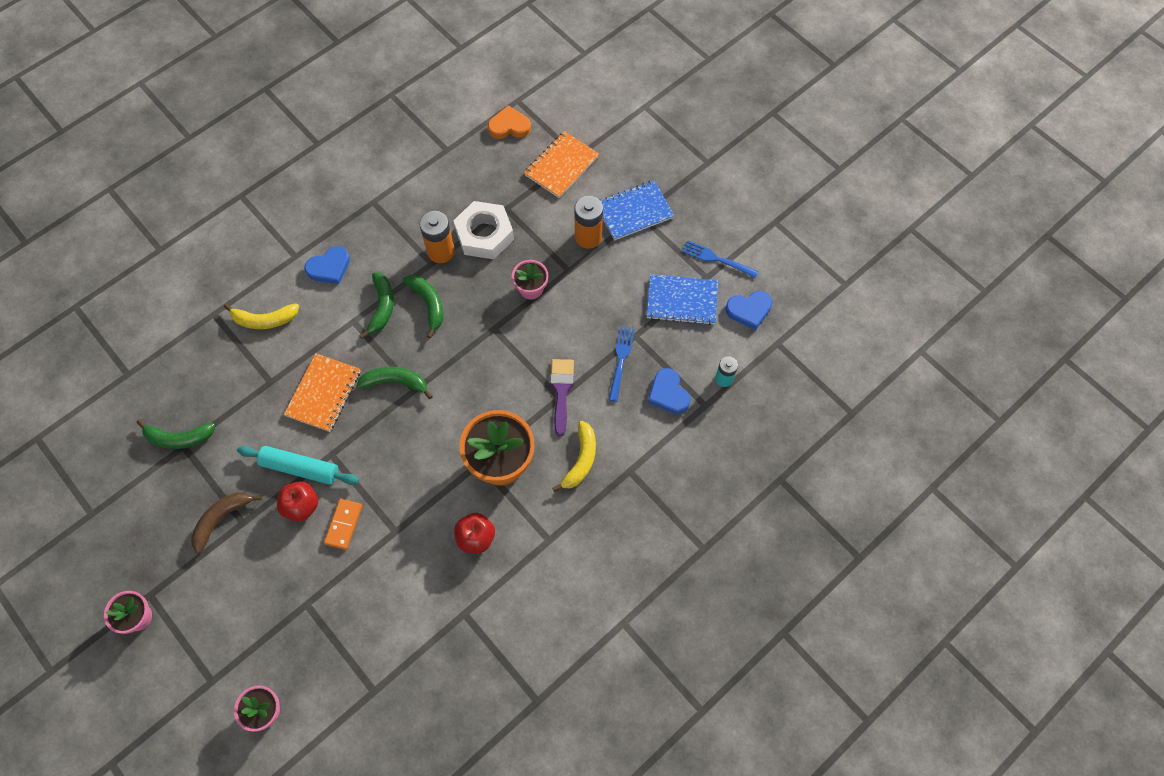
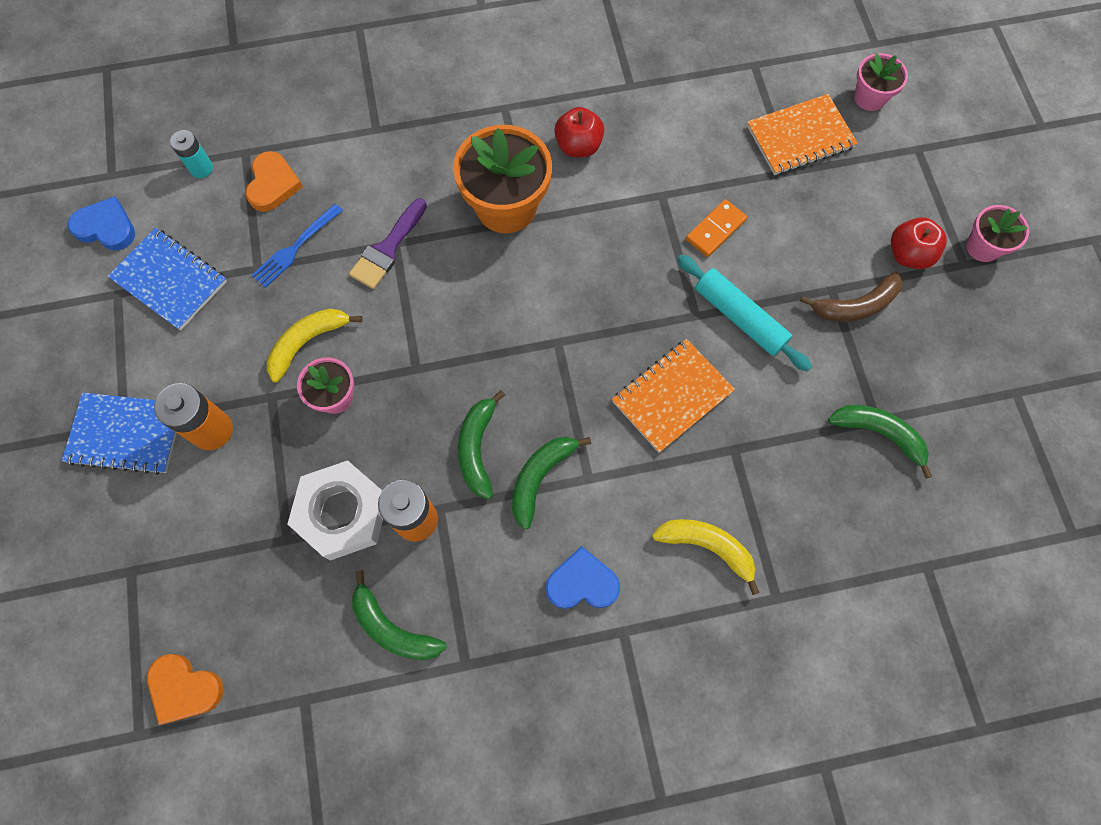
camera: 150 degrees left, 5 degrees up
red apple [277,481,318,522] -> red apple moved to [891,217,947,269]
green banana [356,367,433,399] -> green banana moved to [352,570,446,660]
orange notebook [524,131,599,198] -> orange notebook moved to [747,94,858,175]
yellow banana [552,421,596,492] -> yellow banana moved to [267,309,362,383]
blue heart [648,368,690,414] -> orange heart [246,151,303,212]
blue fork [682,240,759,278] -> none

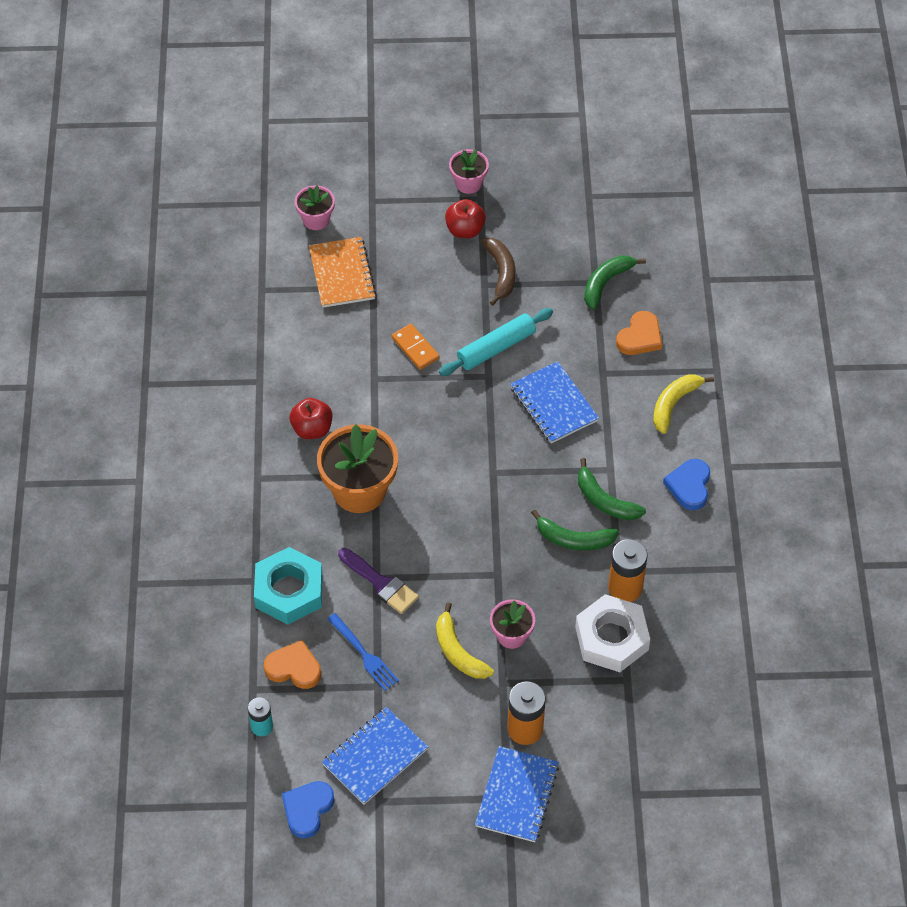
camera: 80 degrees left, 15 degrees down
orange heart [147,654,223,725] -> orange heart moved to [616,311,662,355]
green banana [352,570,446,660] -> none
orange notebook [612,339,735,453] -> blue notebook [510,361,599,443]
none -> turquoise nut [254,547,323,624]

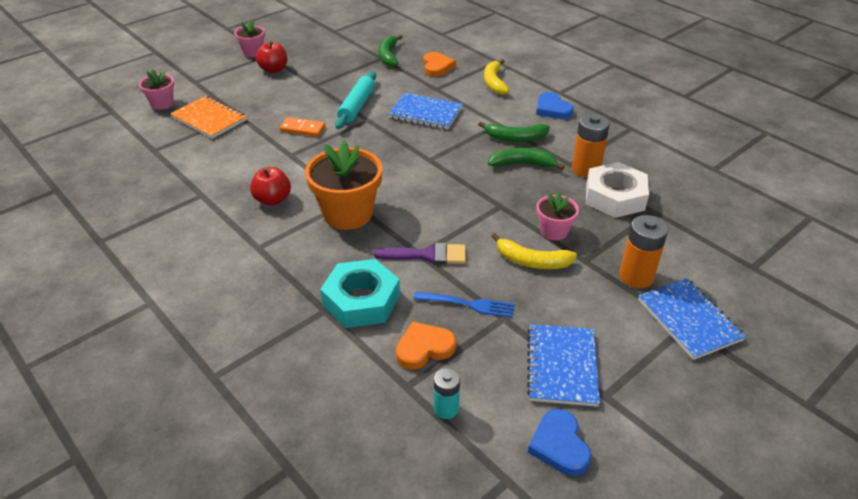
camera: 40 degrees left, 15 degrees down
brown banana [482,238,516,305] -> none
green banana [531,509,619,551] -> green banana turned 150 degrees counterclockwise [488,148,565,170]

